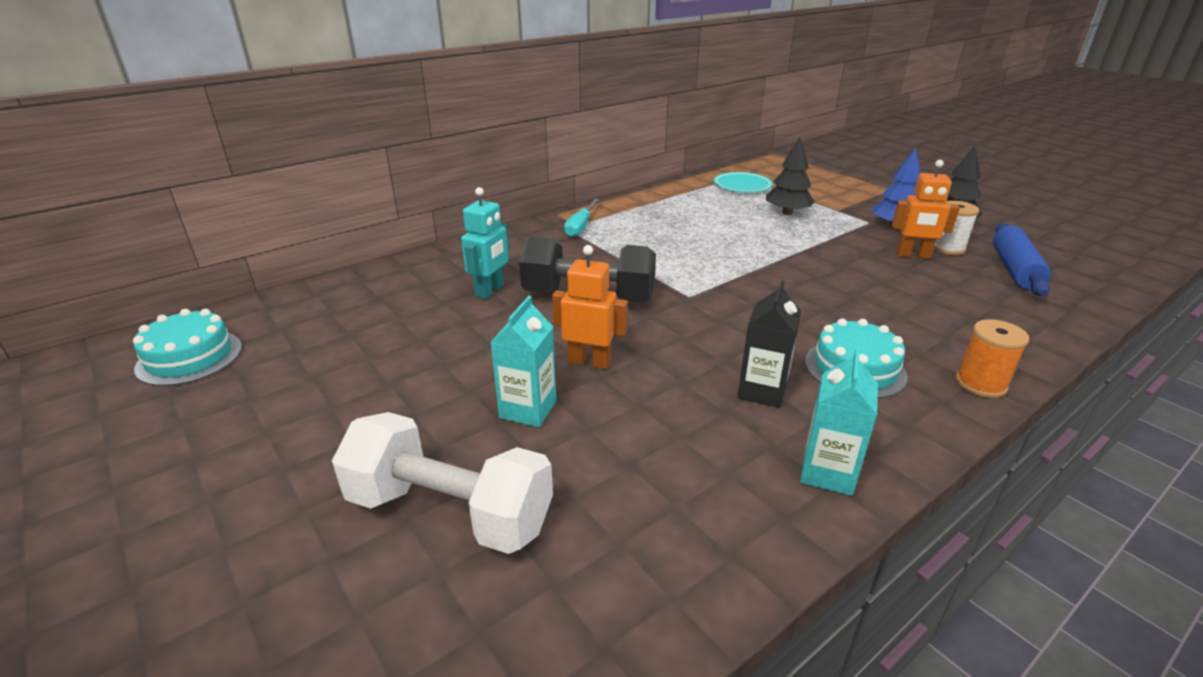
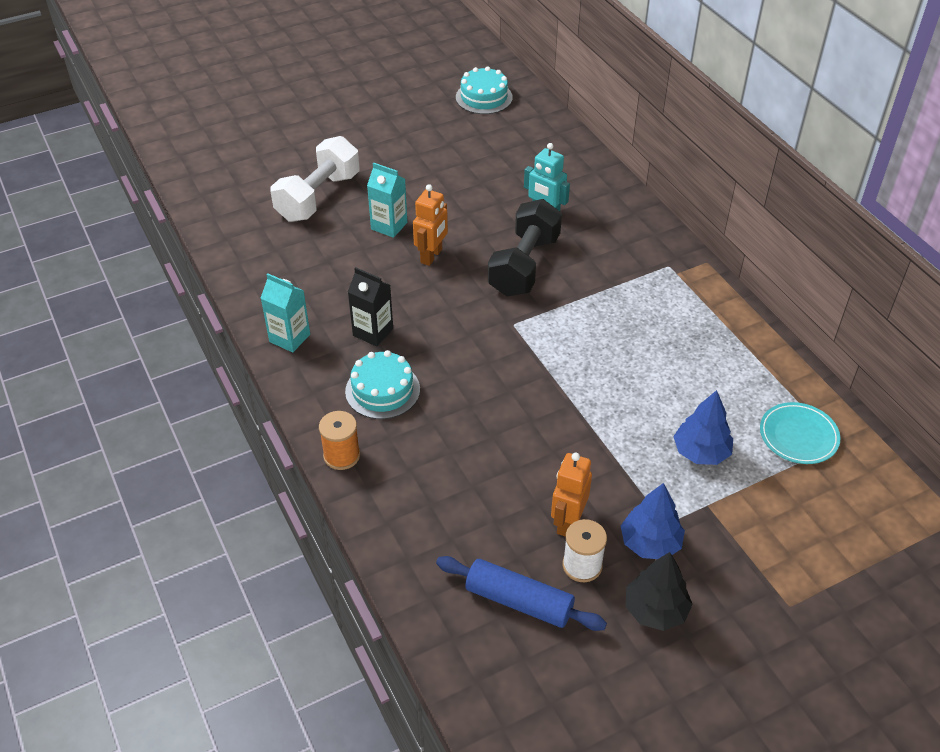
camera: 100 degrees right, 15 degrees up
turquoise screwdriver [564,199,599,237] -> none
black tree [766,137,815,215] -> blue tree [673,390,733,465]

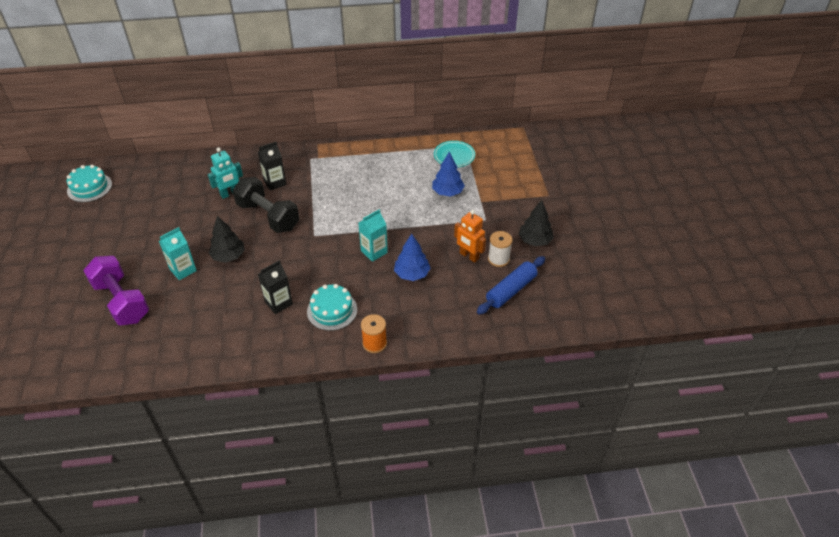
camera: 70 degrees left, 0 degrees up
turquoise carton [261,273,310,353] -> turquoise carton moved to [359,209,388,262]
white dumbbell [271,136,360,222] -> purple dumbbell [83,256,149,325]
orange robot [413,184,448,266] -> black tree [209,216,245,263]
blue tree [621,483,685,559] -> blue tree moved to [394,234,431,281]
none -> black carton [258,142,287,191]

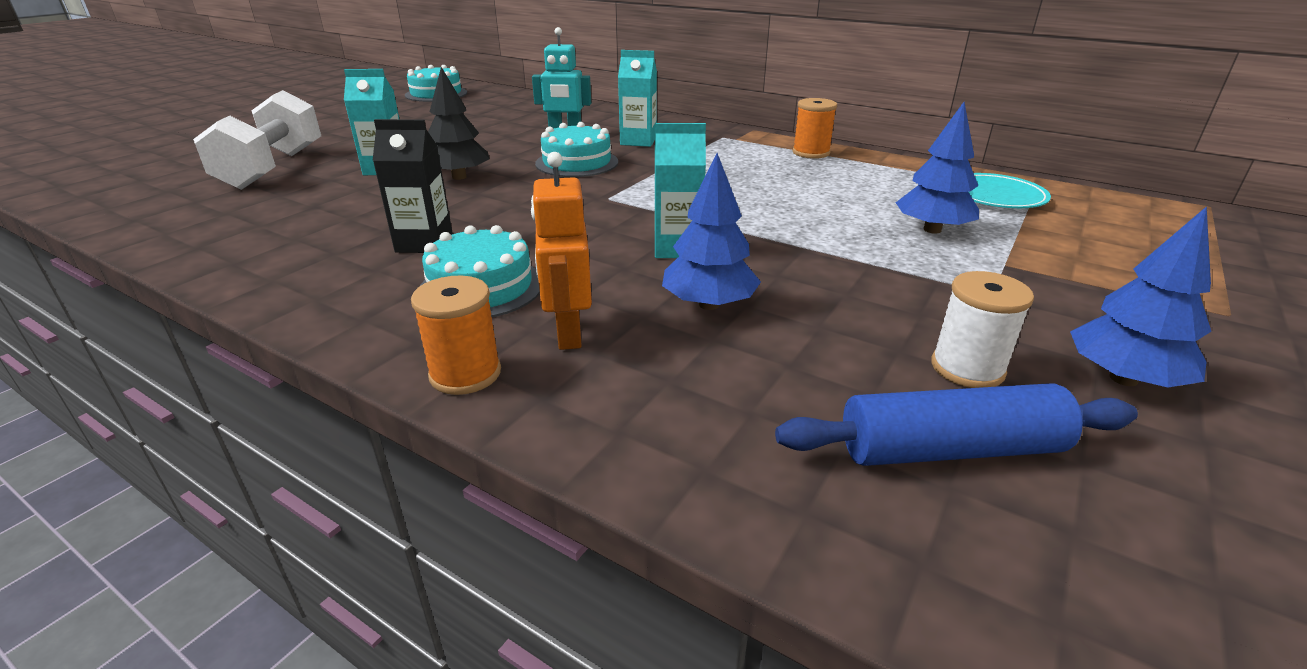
camera: 40 degrees right, 15 degrees down
purple dumbbell [83,256,149,325] -> white dumbbell [193,90,321,190]
black dumbbell [233,177,300,233] -> turquoise cake [535,122,618,177]
black carton [258,142,287,191] -> turquoise carton [618,50,657,147]
orange robot [454,210,486,263] -> orange robot moved to [531,152,592,350]
black tree [519,200,554,246] -> blue tree [1070,206,1211,387]
none -> orange spool [792,98,837,159]

